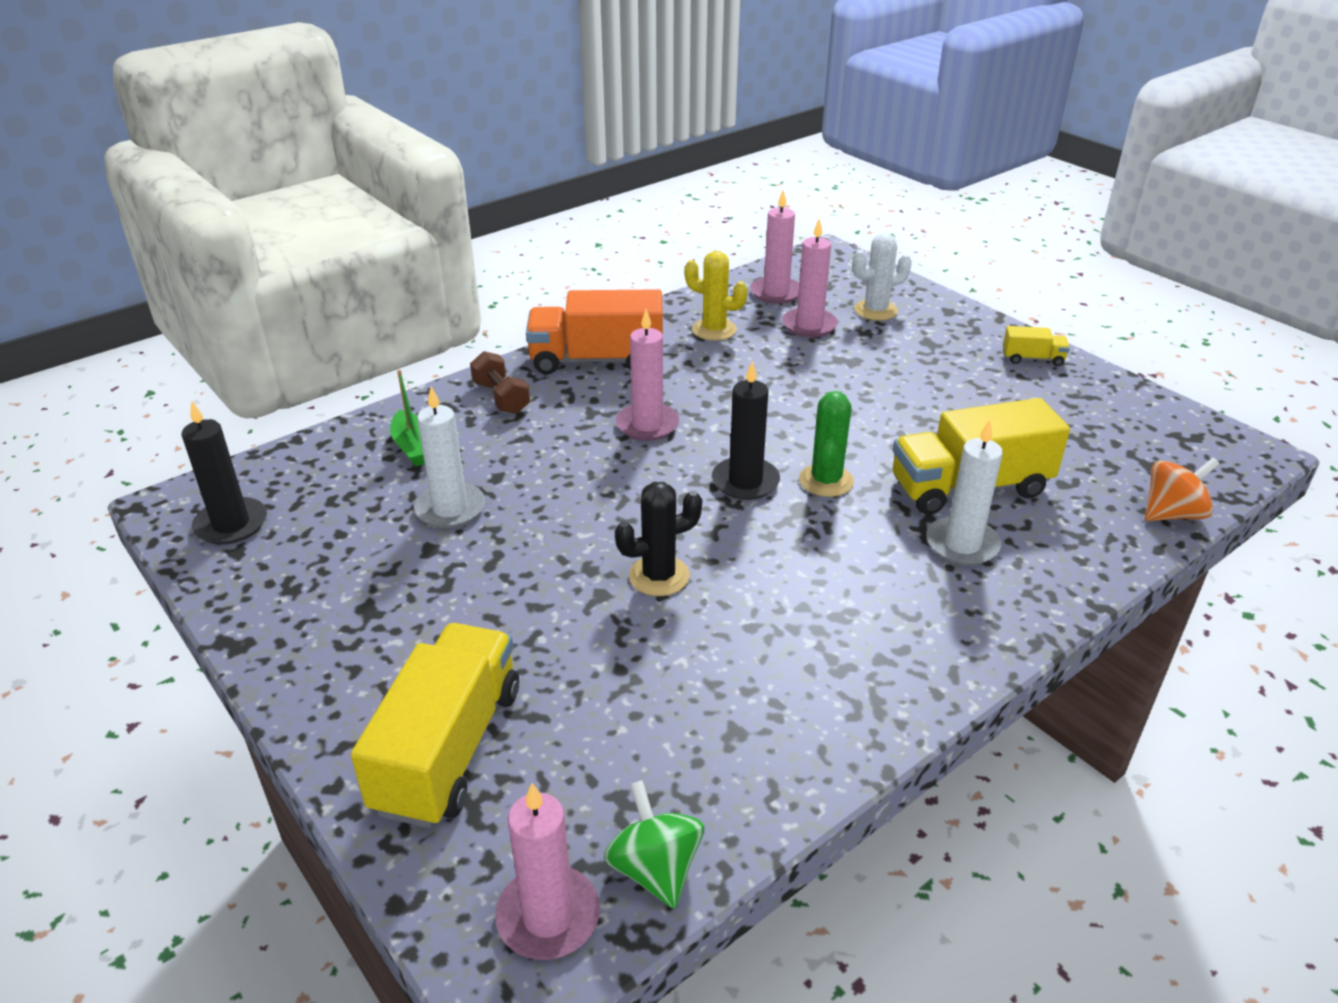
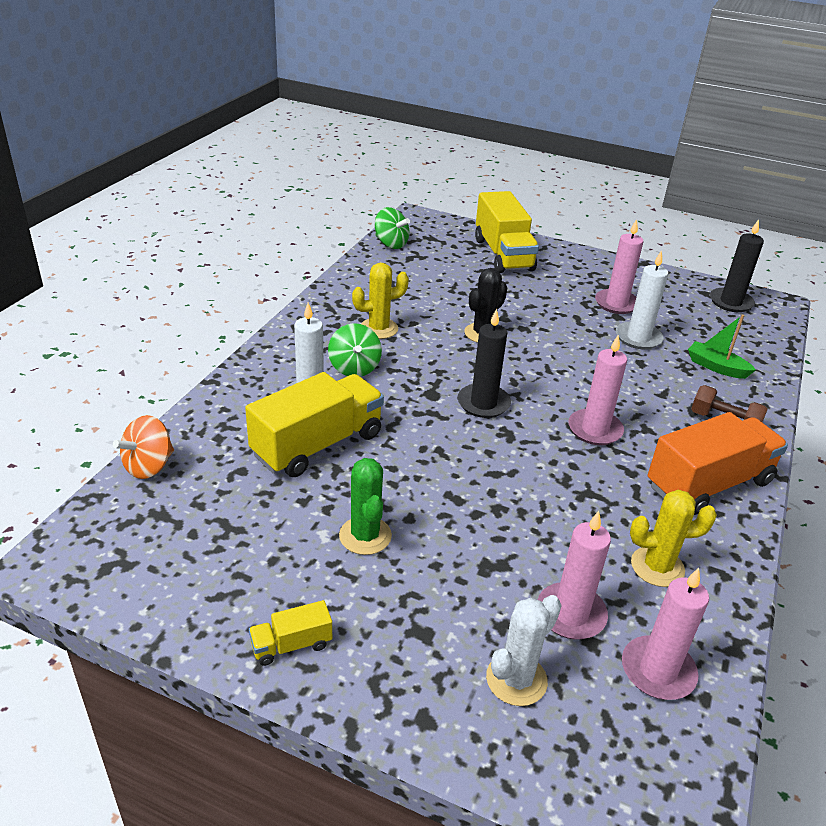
camera: 150 degrees right, 0 degrees up
pink candle [495,783,600,960] -> pink candle moved to [595,219,643,314]
green cactus [799,390,854,497] -> green cactus moved to [339,458,392,555]
none -> green spinning top [328,323,382,377]
none -> yellow cactus [352,263,409,339]

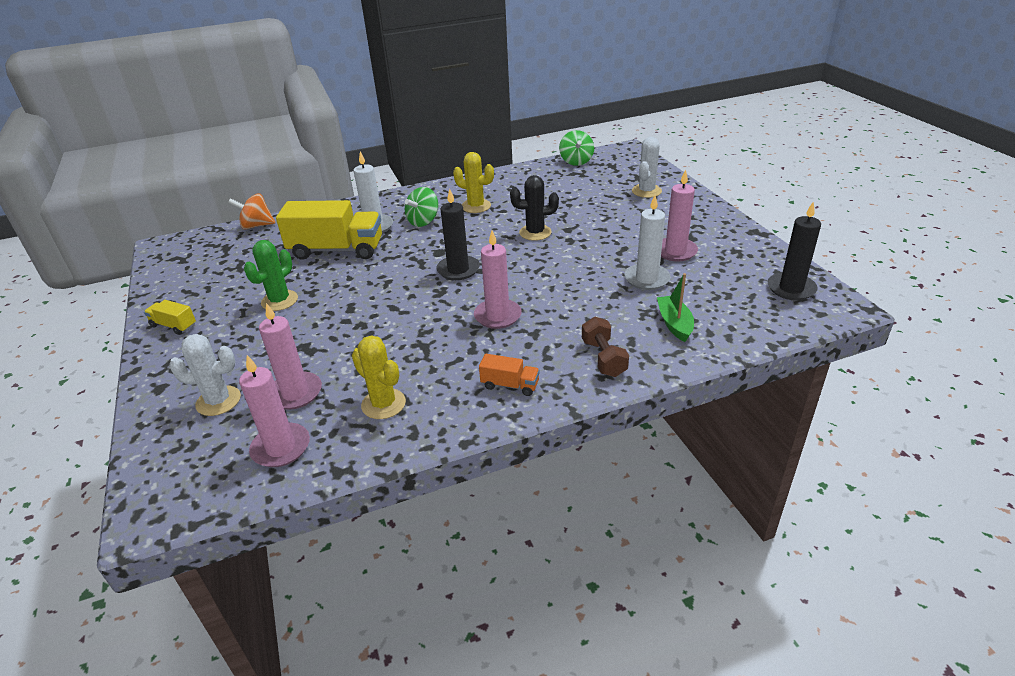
camera: 50 degrees right, 0 degrees up
yellow truck [475,191,539,273] -> white cactus [632,137,662,198]
orange truck [648,412,788,515] -> orange truck [479,354,540,396], size x0.46

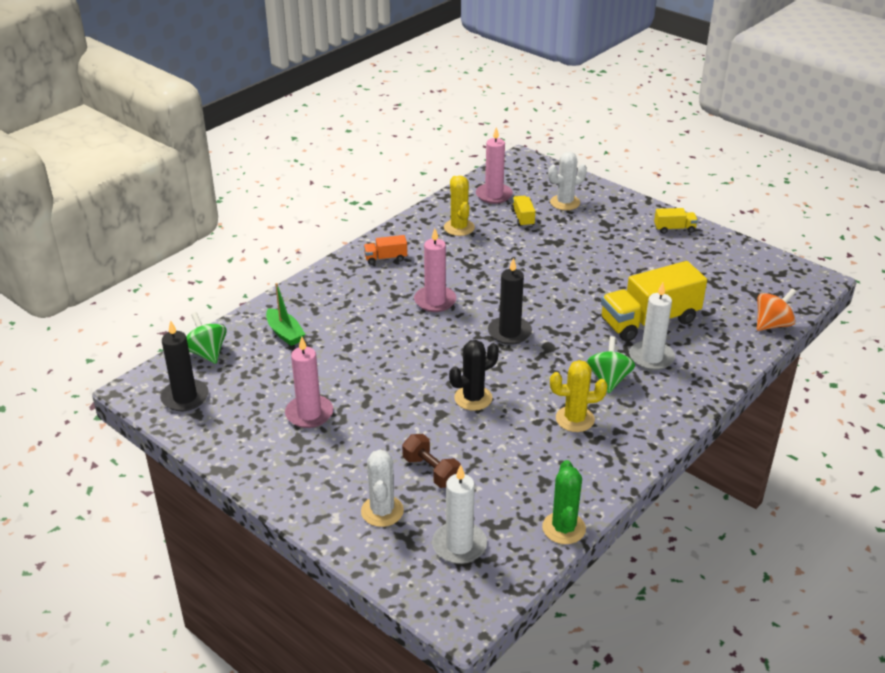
camera: 150 degrees right, 0 degrees up
green cactus [244,240,298,311] -> green cactus moved to [542,460,586,544]
pink candle [259,303,322,410] -> yellow truck [511,196,535,227]
yellow cactus [352,335,406,419] -> yellow cactus turned 60 degrees clockwise [444,176,475,236]
green spinning top [559,130,594,166] -> green spinning top moved to [186,312,227,364]
brown dumbbell [582,317,629,377] -> brown dumbbell moved to [402,434,461,488]
white candle [624,195,671,290] -> white candle moved to [432,465,487,564]

